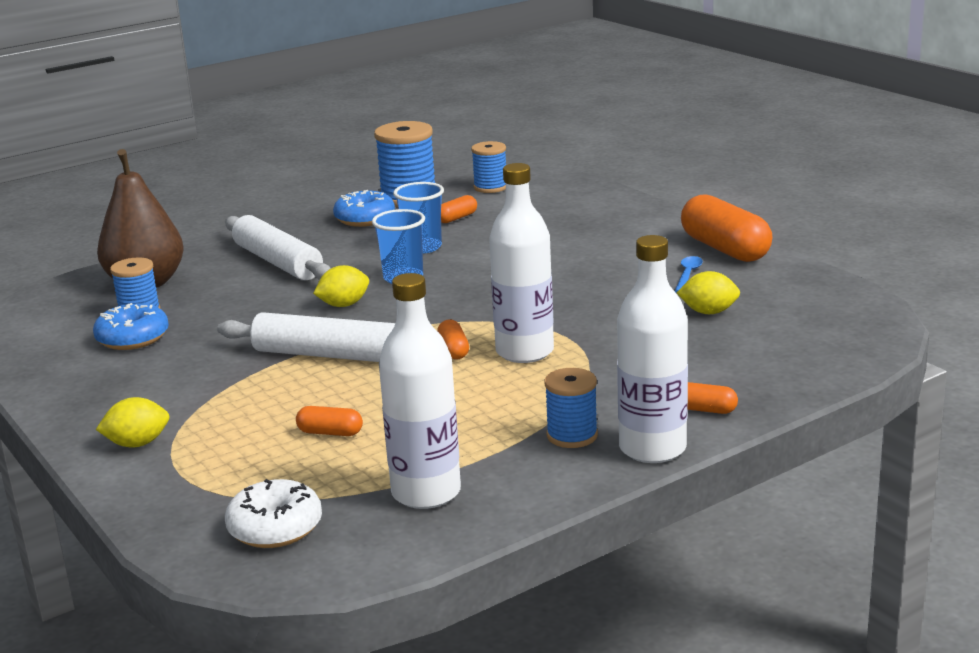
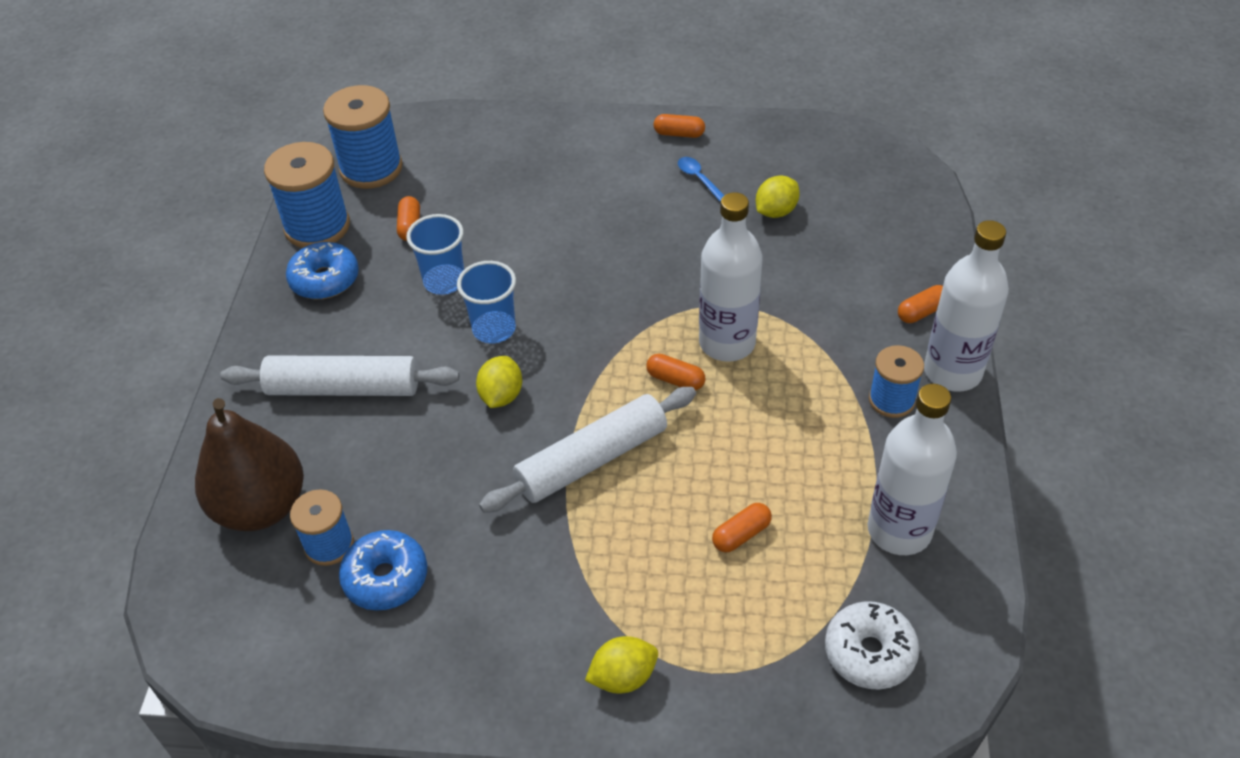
camera: 50 degrees left, 25 degrees up
yellow lemon [96,397,170,447] -> yellow lemon turned 45 degrees clockwise [585,636,658,694]
blue spool [471,141,506,193] -> blue spool [323,85,403,189], size x1.64
orange capsule [681,194,773,262] -> orange capsule [654,114,705,138], size x0.47

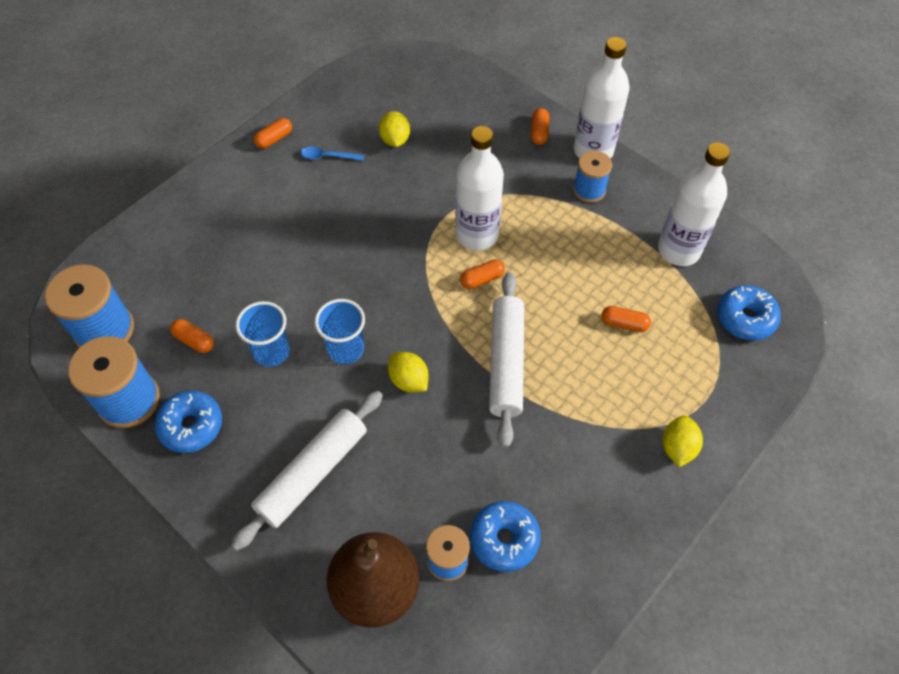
camera: 55 degrees left, 10 degrees up
orange capsule [712,503,772,552] -> orange capsule turned 75 degrees counterclockwise [601,306,651,332]
white donut [825,601,919,690] -> blue donut [717,285,781,341]

